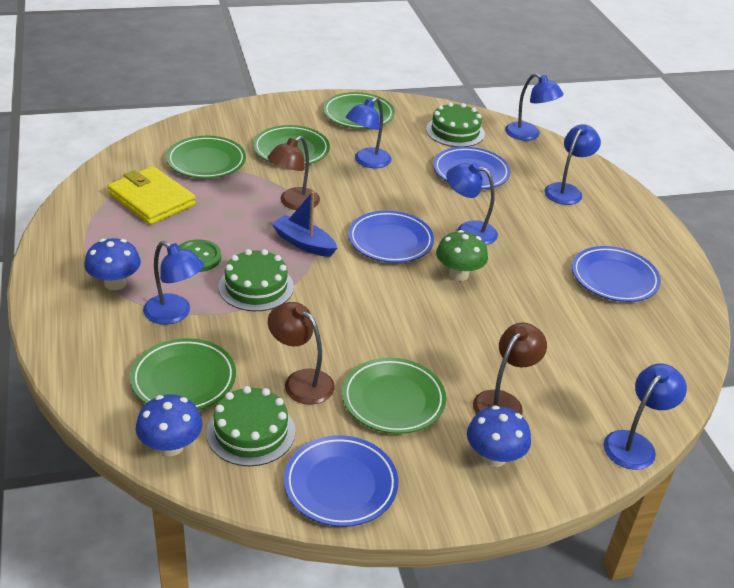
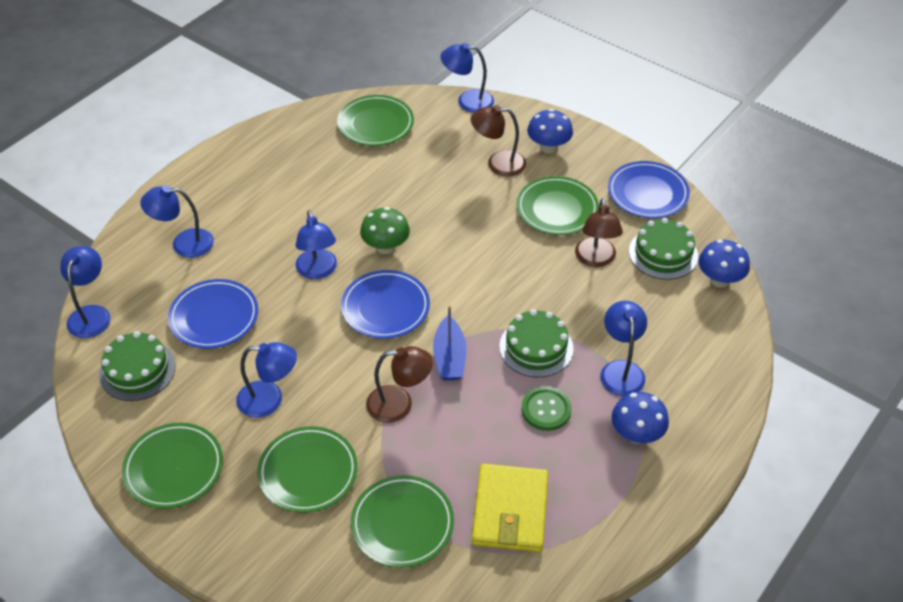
camera: 125 degrees left, 10 degrees up
green plate [130,338,236,410] -> green plate moved to [337,95,414,146]
blue plate [572,246,661,302] -> none

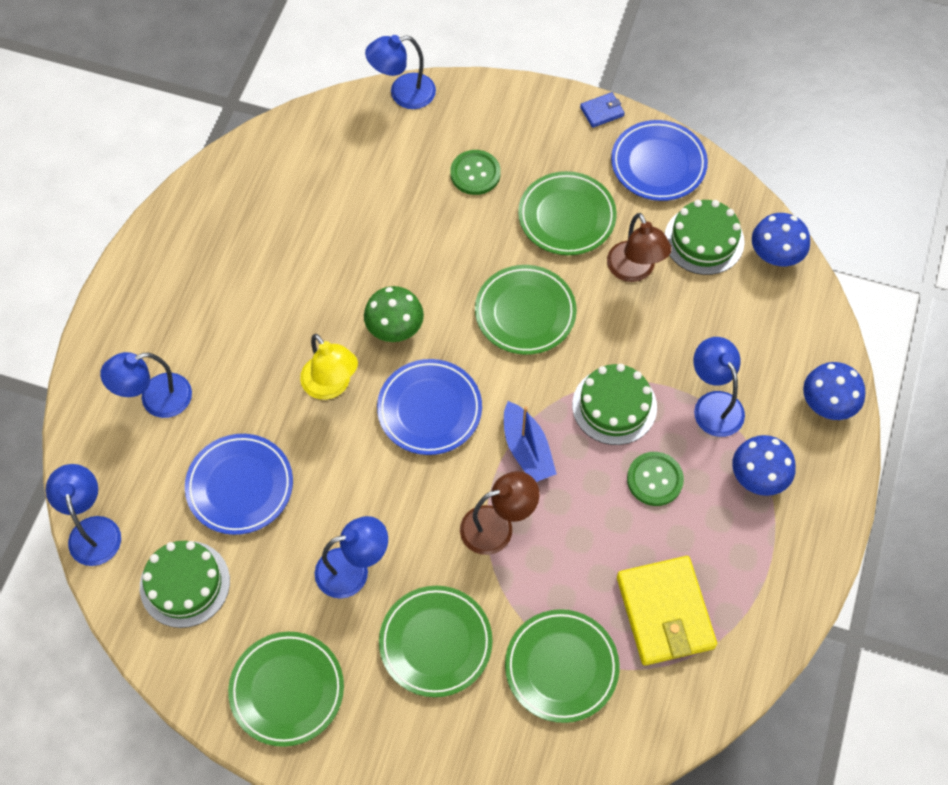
camera: 20 degrees left, 15 degrees up
blue lamp [296,210,337,279] -> yellow lamp [300,334,358,400]
green plate [337,95,414,146] -> green plate moved to [475,265,577,355]
brown lamp [471,105,526,177] -> green button [450,150,501,195]
blue mushroom [527,109,573,154] -> blue mushroom moved to [803,362,865,420]
none -> blue wallet [580,92,625,128]

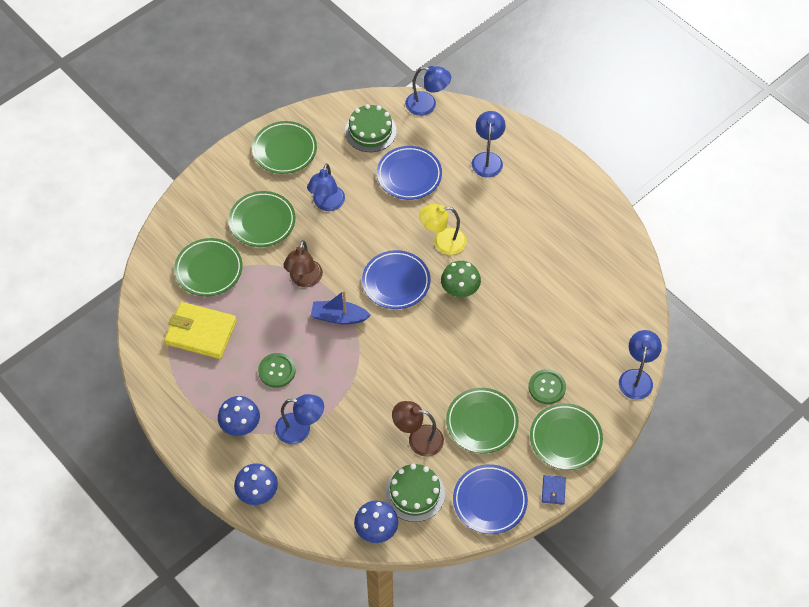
camera: 120 degrees right, 5 degrees down
green plate [475,265,577,355] -> green plate moved to [530,403,603,470]
green cake [572,364,657,445] -> none

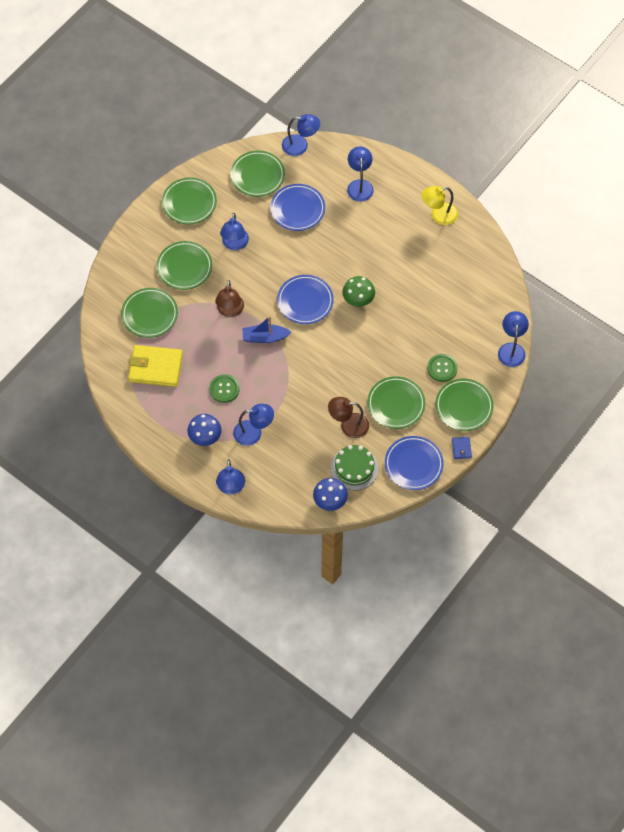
camera: 10 degrees left, 5 degrees up
blue mushroom [234,463,278,505] -> blue lamp [216,459,245,495]
green cake [345,104,397,152] -> green plate [231,151,285,197]
yellow lamp [419,204,467,255] -> yellow lamp moved to [422,186,458,225]

